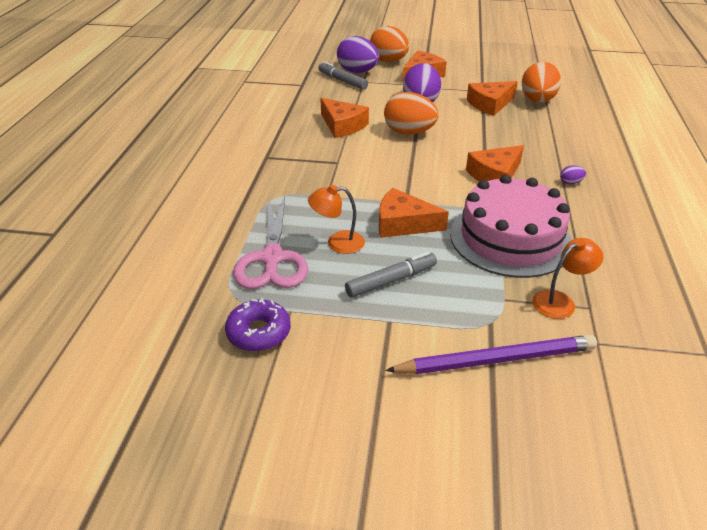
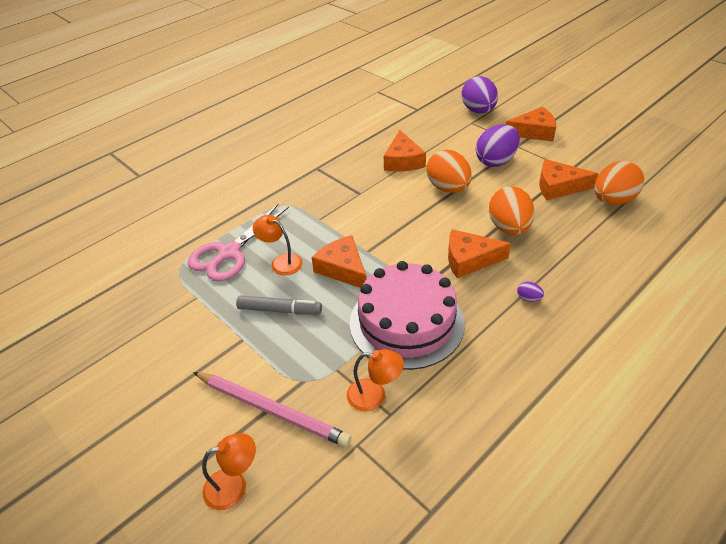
camera: 40 degrees right, 5 degrees up
purple donut [225,298,291,351] -> none
grey marker [318,61,368,90] -> none
orange egg [370,26,409,62] -> orange egg moved to [489,186,535,235]
purple pencil [385,335,597,374] -> pink pencil [193,372,351,447]
none -> orange lamp [202,433,256,510]

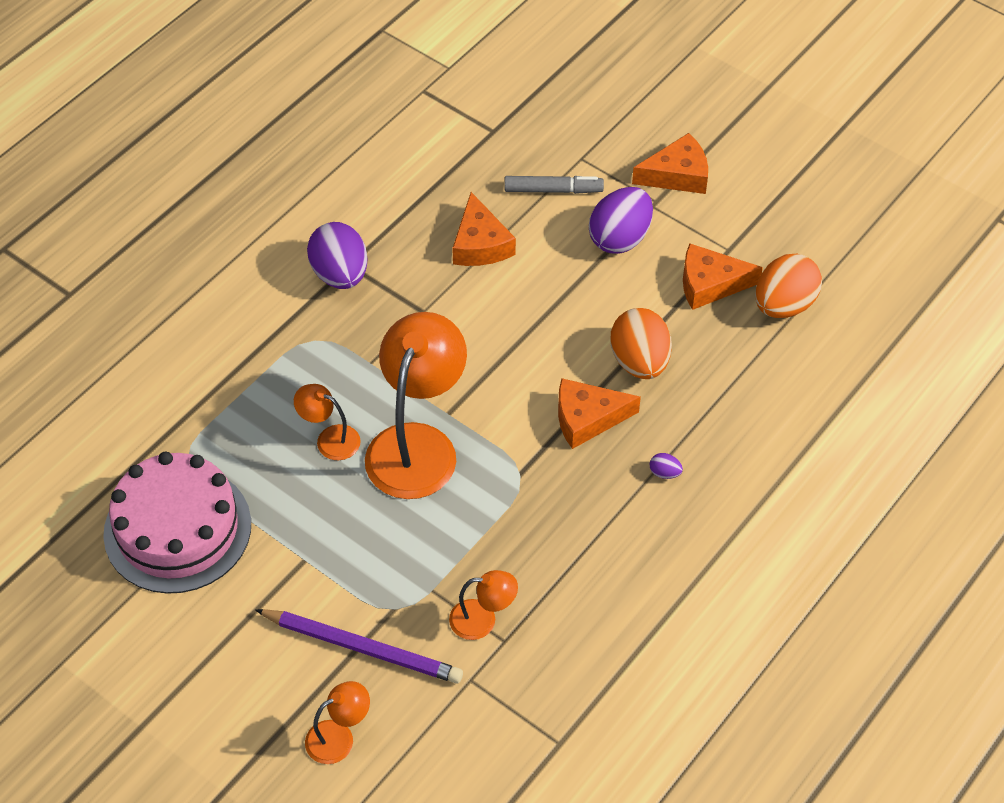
camera: 10 degrees left, 10 degrees up
pink scissors [188,203,289,282] -> none
pink pencil [193,372,351,447] -> purple pencil [255,609,463,684]
grey marker [236,295,322,315] -> grey marker moved to [504,176,604,194]
orange cheese [312,235,367,288] -> orange lamp [365,312,467,499]
pink cake [350,261,465,370] -> pink cake moved to [103,452,251,594]
orange egg [426,149,472,193] -> none
purple egg [461,76,498,113] -> purple egg moved to [307,222,367,289]

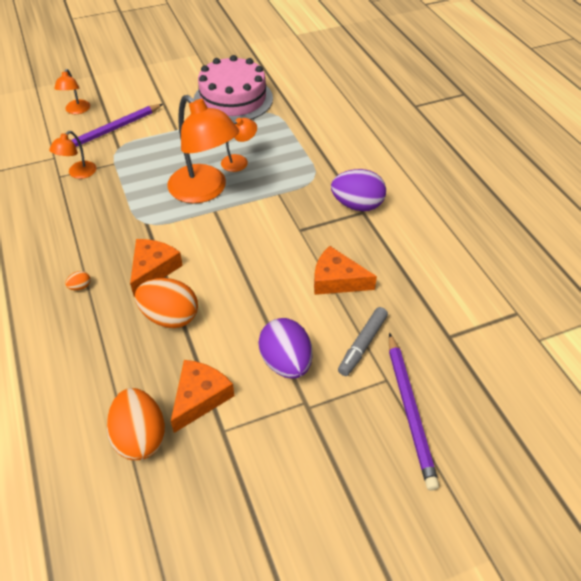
camera: 120 degrees right, 5 degrees down
orange cheese [632,133,708,194] -> none
purple egg [650,453,683,479] -> orange egg [65,271,90,290]
none -> purple pencil [389,333,439,491]

